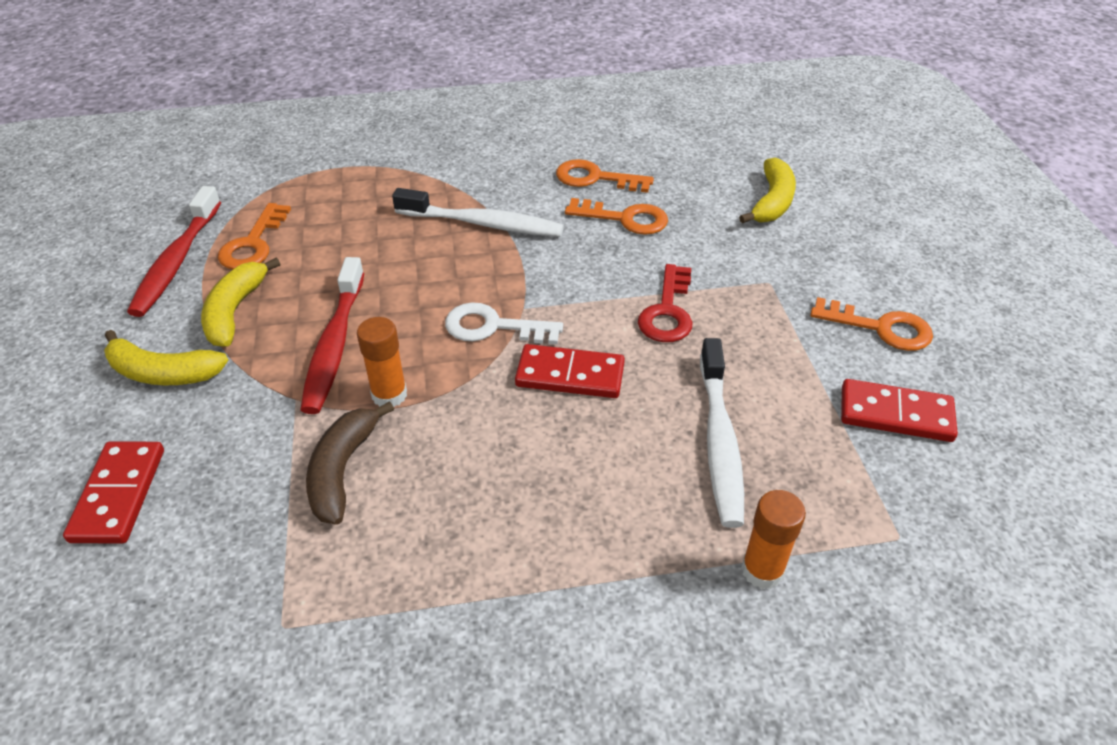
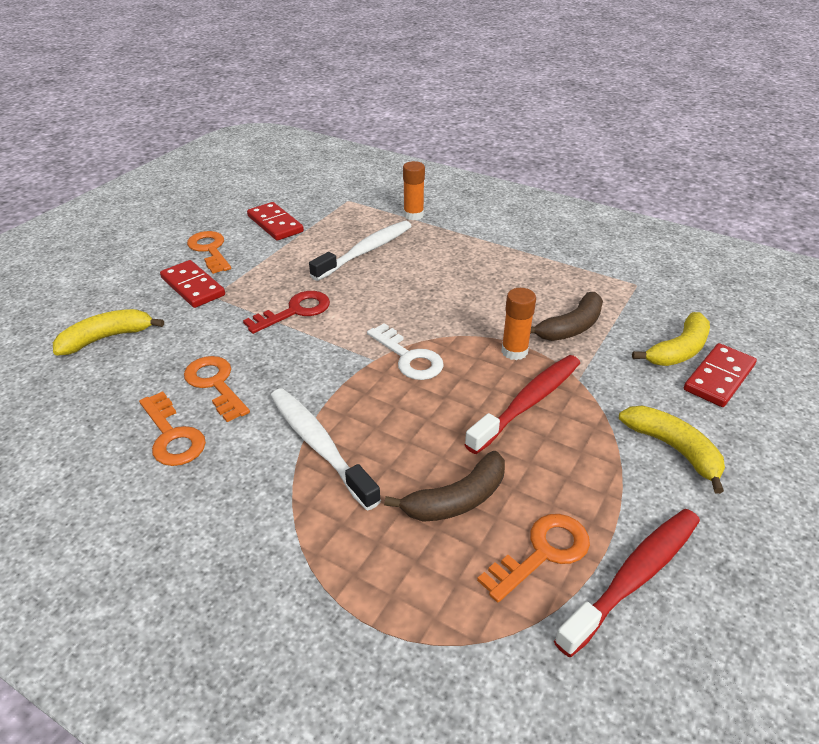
camera: 140 degrees left, 5 degrees down
yellow banana [201,258,280,347] -> yellow banana moved to [632,312,710,366]
red domino [515,344,625,398] -> red domino moved to [160,260,225,308]
none -> brown banana [384,451,505,522]

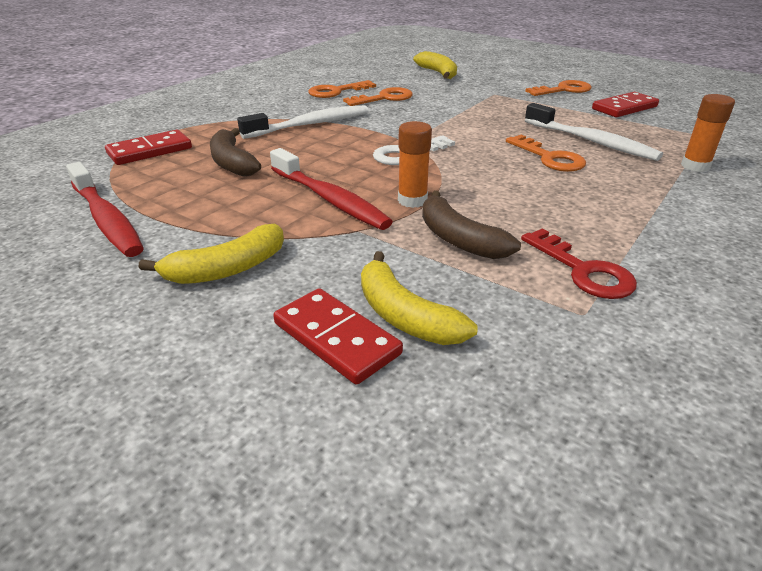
camera: 95 degrees right, 5 degrees down
red domino [160,260,225,308] -> red domino moved to [105,130,192,165]
red key [243,291,330,334] -> red key moved to [521,228,637,299]
orange key [477,514,590,603] -> orange key moved to [506,135,586,172]

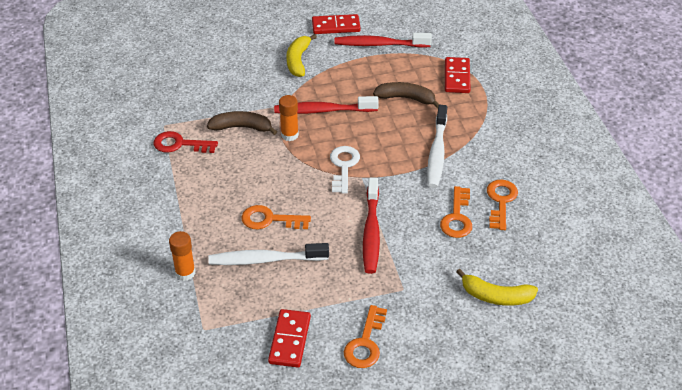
camera: 130 degrees right, 10 degrees up
red domino [273,288,403,385] -> red domino moved to [312,14,360,34]
yellow banana [361,251,478,345] -> none
none -> red toothbrush [363,177,380,274]

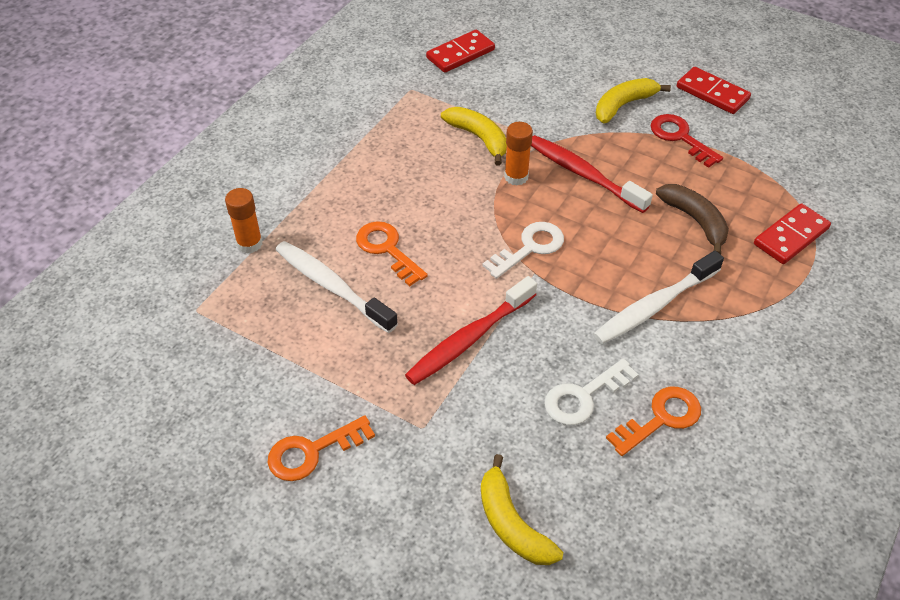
camera: 45 degrees right, 5 degrees up
red key [153,131,218,153] -> red key moved to [650,114,723,168]
brown banana [207,111,277,135] -> yellow banana [441,107,507,166]
red domino [268,309,311,368] -> red domino moved to [426,30,495,73]
red toothbrush [334,33,432,48] -> none
orange key [440,186,472,238] -> white key [544,358,639,425]

